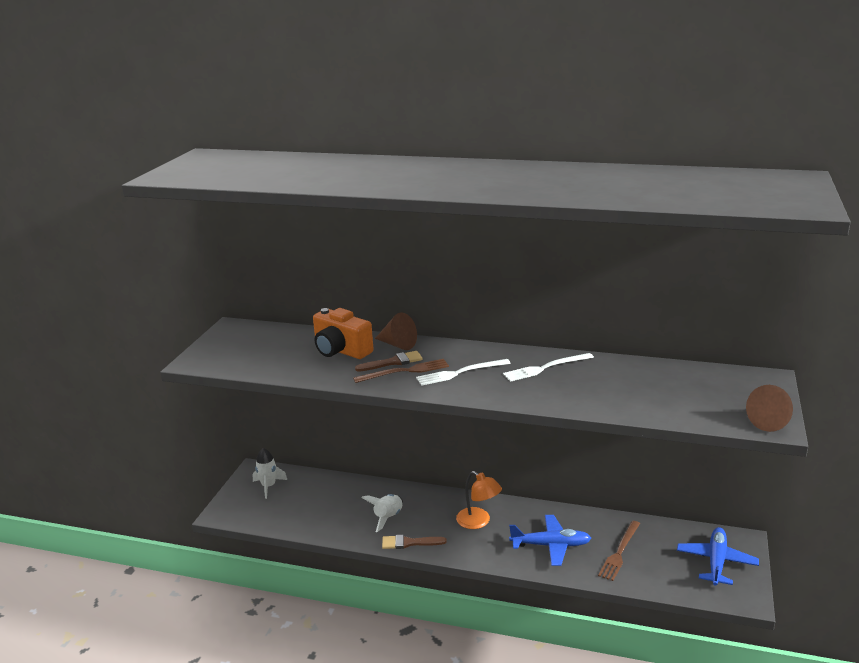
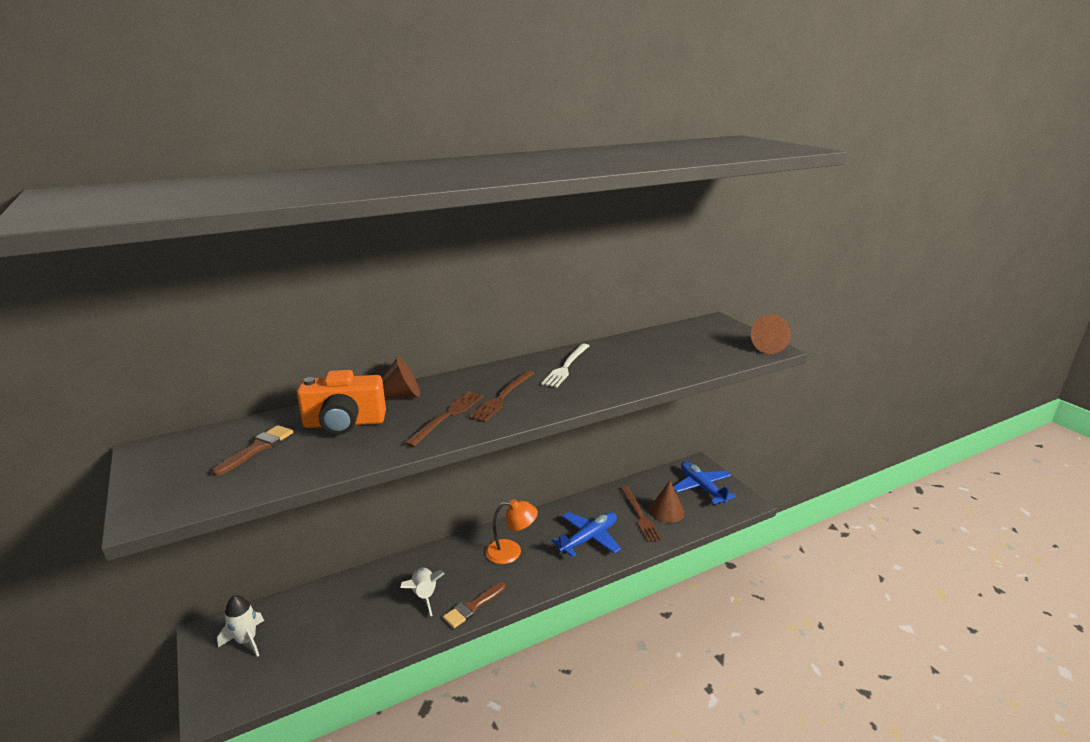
camera: 45 degrees left, 0 degrees up
brown brush [355,351,423,372] -> brown brush moved to [212,425,293,476]
white fork [416,359,511,386] -> brown fork [469,370,535,422]
none -> brown cone [649,481,685,523]

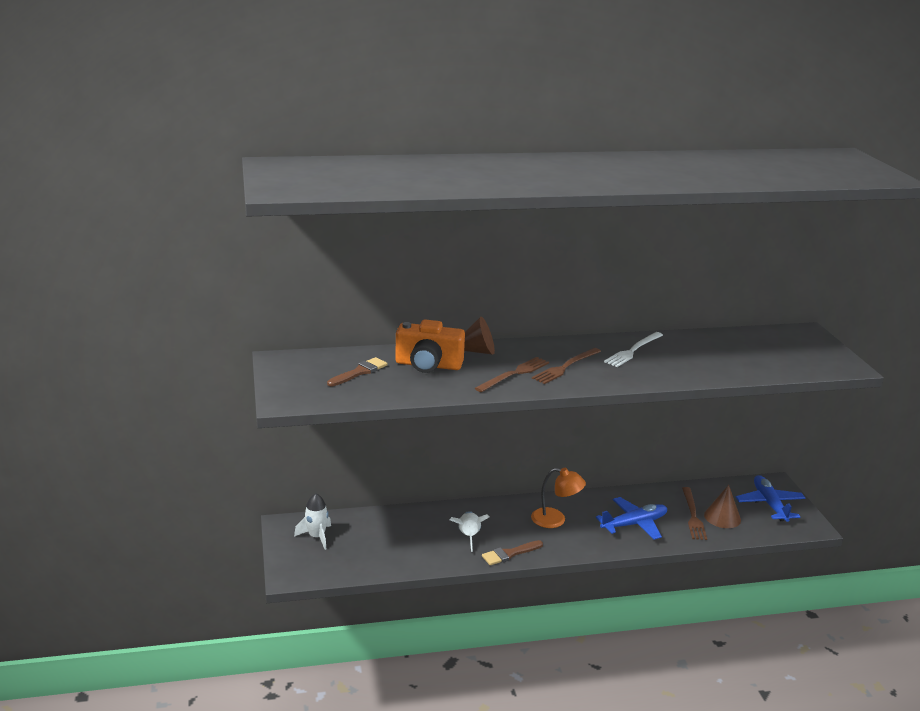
camera: 15 degrees right, 0 degrees up
brown cone [751,314,791,354] -> none

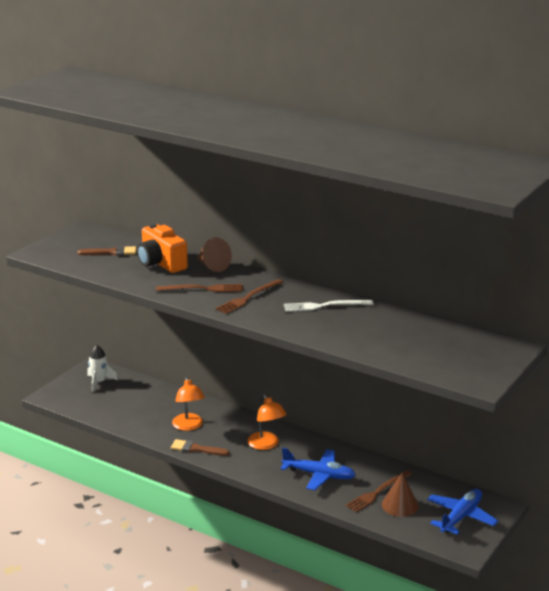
camera: 45 degrees right, 0 degrees up
white rocket [450,511,490,552] -> orange lamp [172,377,205,431]
brown fork [532,348,601,384] -> brown fork turned 45 degrees counterclockwise [216,279,283,314]

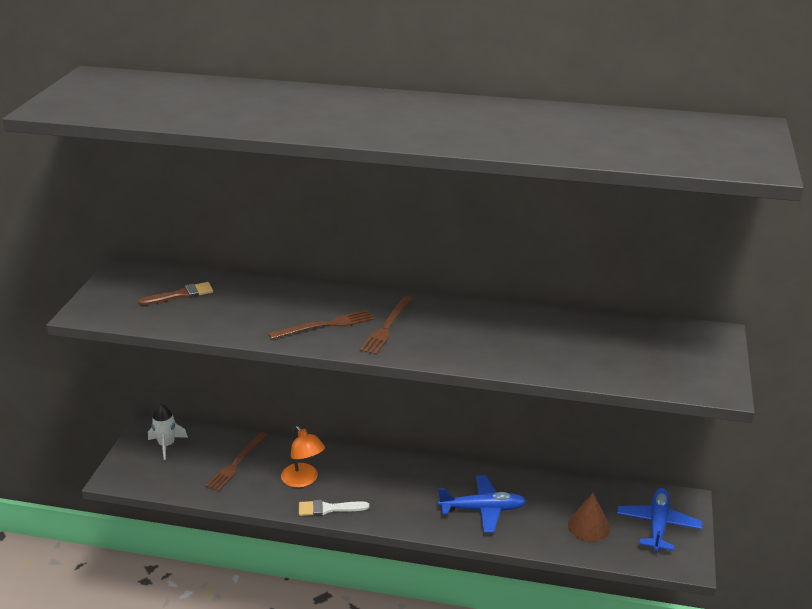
camera: 20 degrees left, 5 degrees up
orange camera [137,223,188,273] -> none
brown brush [171,439,230,456] -> white brush [299,500,369,516]
brown cone [197,237,232,272] -> none
orange lamp [247,395,287,450] -> none
white fork [284,300,373,312] -> none
brown fork [345,470,412,512] -> brown fork moved to [205,432,268,492]

